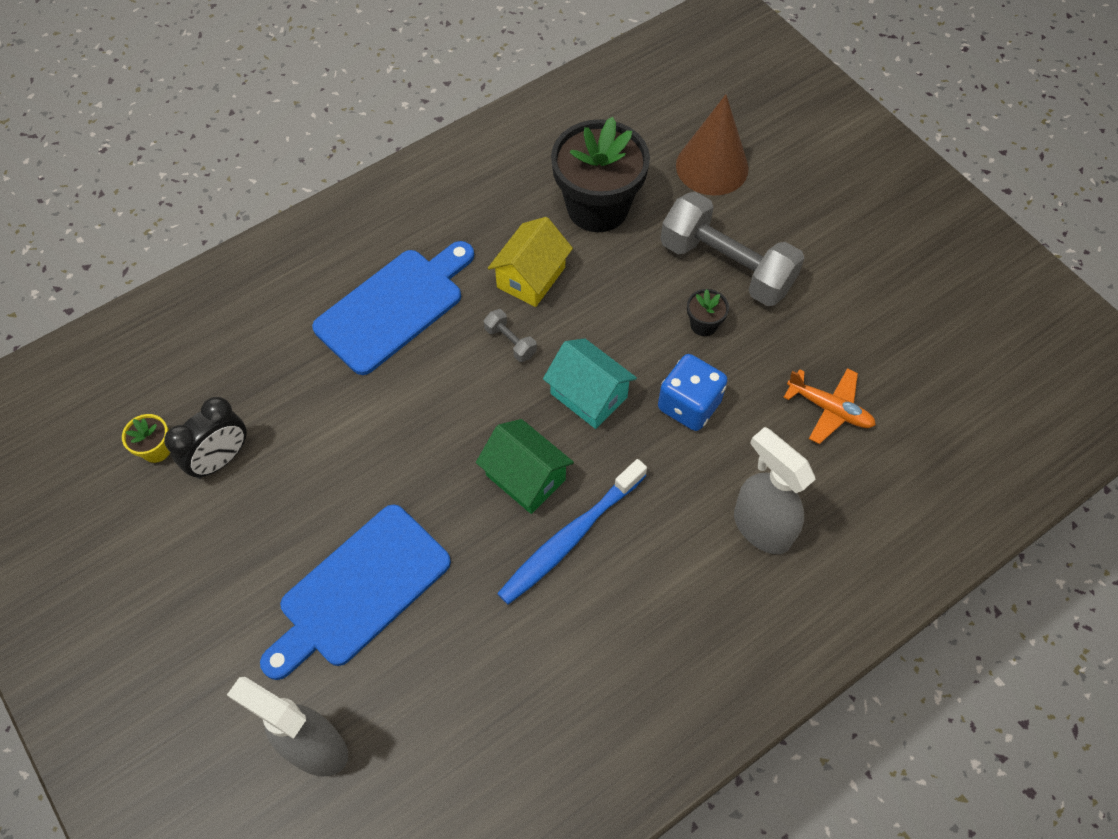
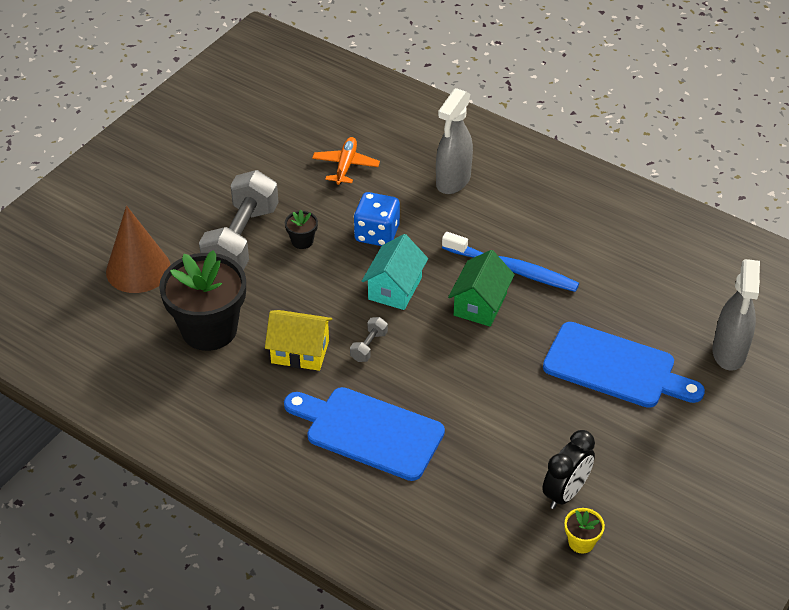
camera: 110 degrees left, 15 degrees down
black clock [164,397,247,479] -> black clock turned 105 degrees clockwise [542,430,595,509]

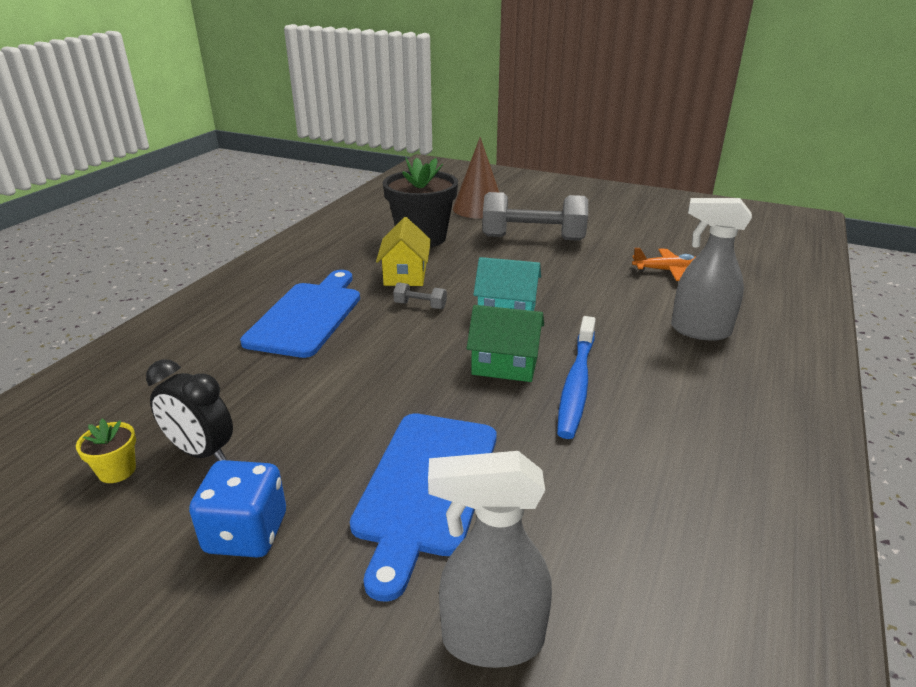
camera: 80 degrees right, 15 degrees down
black flower pot [285,210,318,249] -> none
blue dice [354,192,400,246] -> blue dice moved to [189,460,286,558]

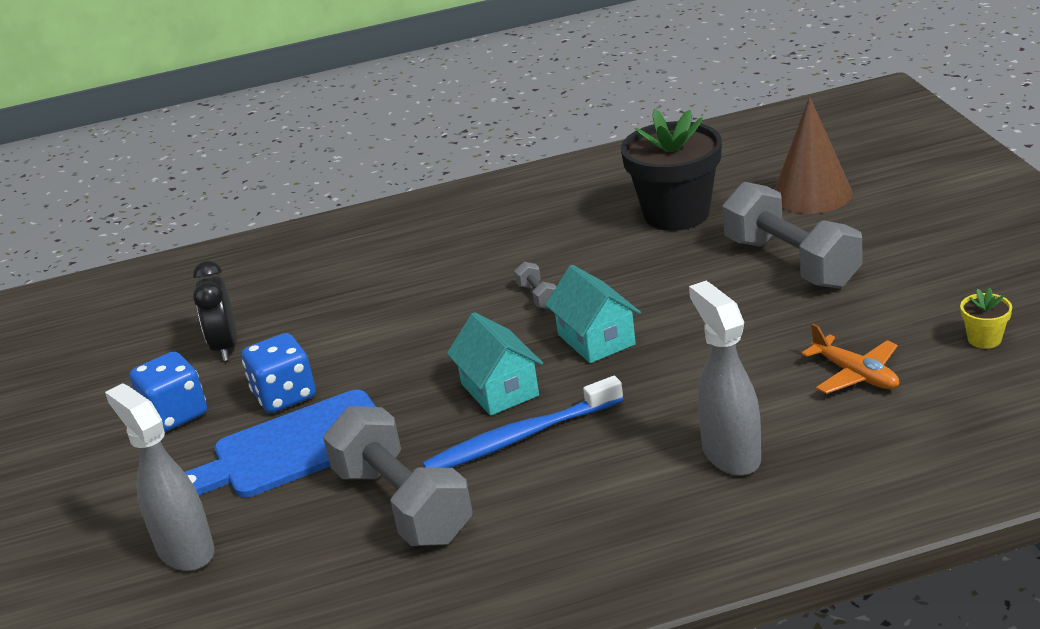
camera: 55 degrees right, 0 degrees up
yellow flower pot [76,419,136,483] -> yellow flower pot moved to [960,288,1012,349]
blue cutting board [240,270,360,358] -> none
yellow house [376,217,431,286] -> none
green house [467,305,544,382] -> turquoise house [447,312,543,416]
none -> blue dice [242,333,316,413]
none -> grey dumbbell [323,406,473,546]

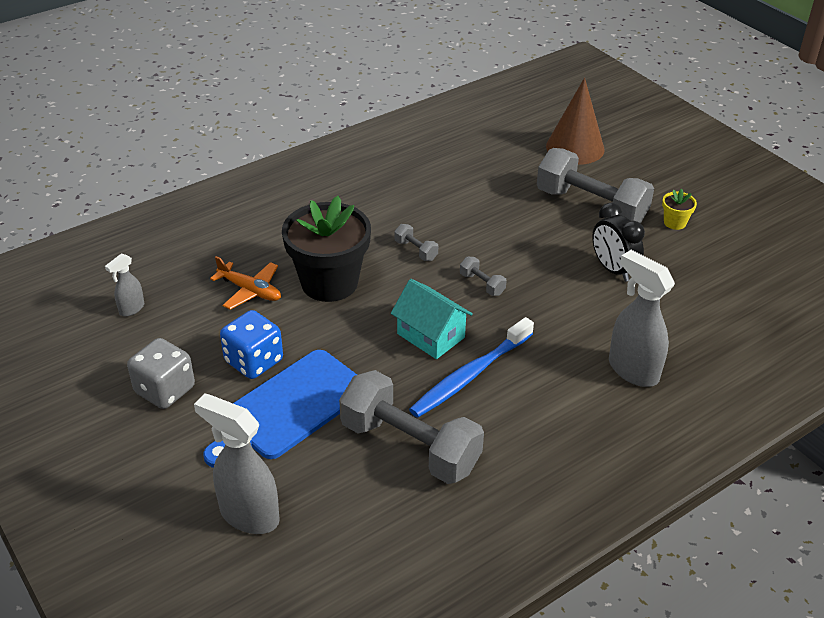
camera: 25 degrees left, 10 degrees up
blue dice [130,351,207,432] -> grey dice [127,338,195,409]
black clock [193,261,237,361] -> black clock moved to [592,203,645,282]
turquoise house [545,265,641,363] -> grey dumbbell [460,257,506,296]
black flower pot [621,109,722,231] -> black flower pot moved to [282,196,371,302]
orange plane [802,324,899,394] -> orange plane moved to [210,256,281,310]
yellow flower pot [960,288,1012,349] -> yellow flower pot moved to [662,189,697,230]
none -> grey spray bottle [105,254,144,317]

